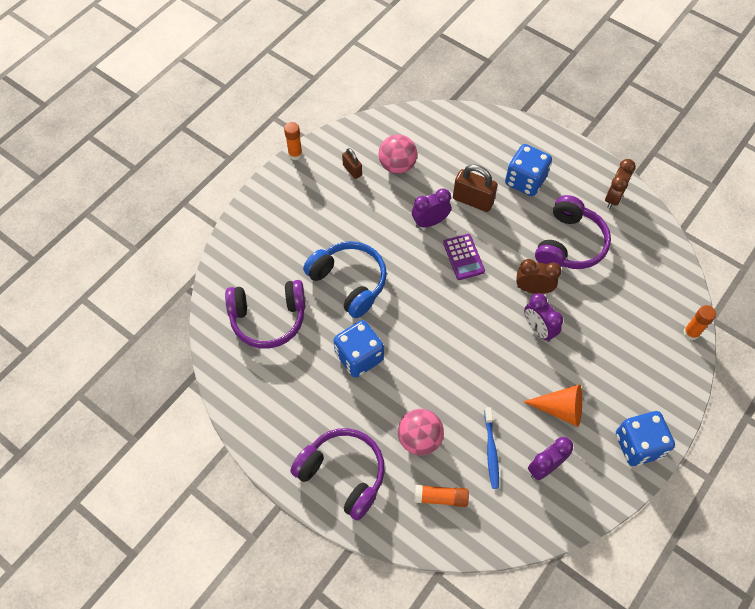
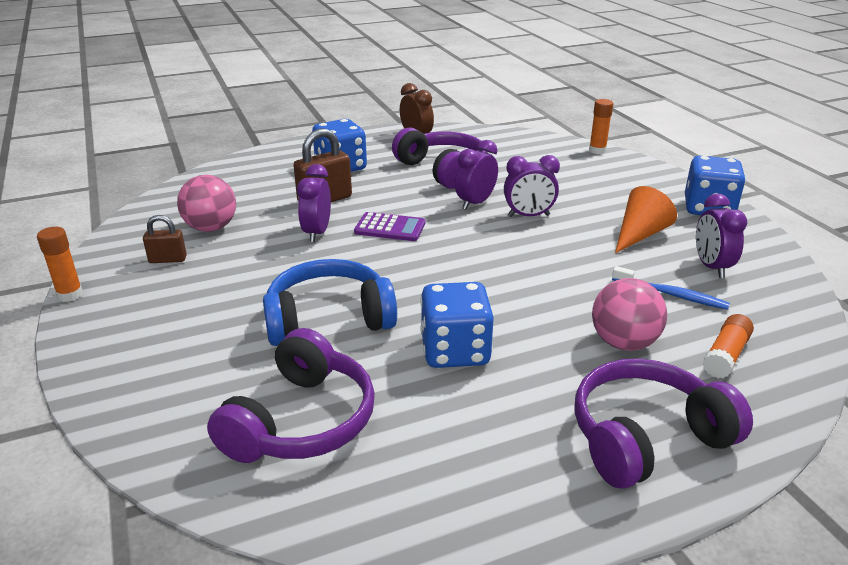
camera: 60 degrees left, 30 degrees down
brown clock [516,259,561,294] -> purple clock [455,140,498,210]

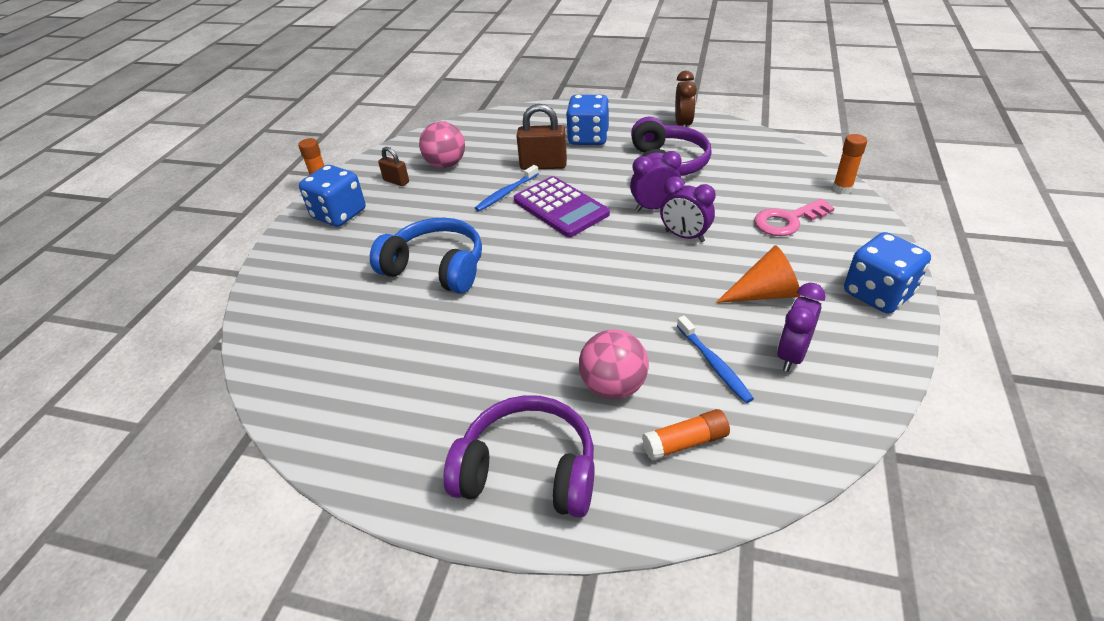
camera: 40 degrees right, 10 degrees up
purple headphones [207,328,375,463] -> none
purple clock [297,164,331,242] -> blue toothbrush [475,165,539,212]
purple calculator [354,212,425,241] -> purple calculator [514,176,610,237], size x1.55
blue dice [420,282,494,368] -> blue dice moved to [299,165,366,227]
none -> pink key [754,199,834,236]

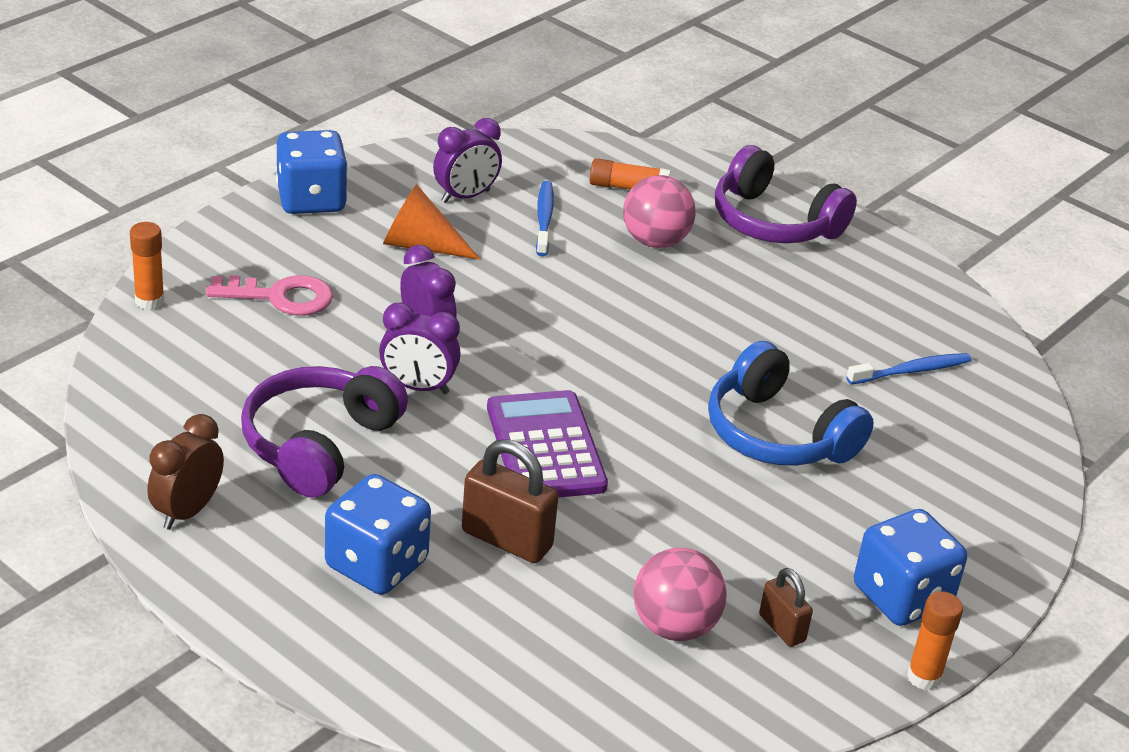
camera: 160 degrees left, 5 degrees down
blue toothbrush [475,165,539,212] -> blue toothbrush moved to [847,353,971,384]

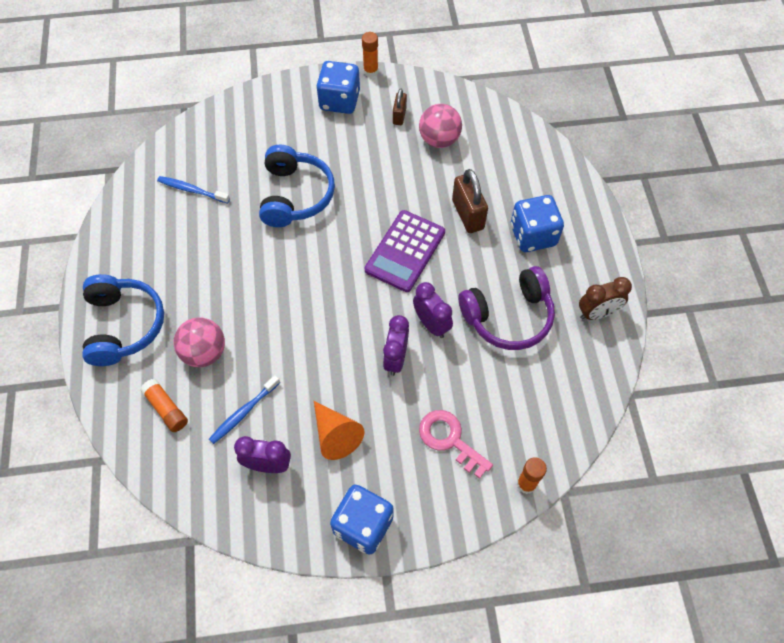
camera: 135 degrees left, 25 degrees up
purple headphones [715,145,857,243] -> blue headphones [82,274,164,366]

